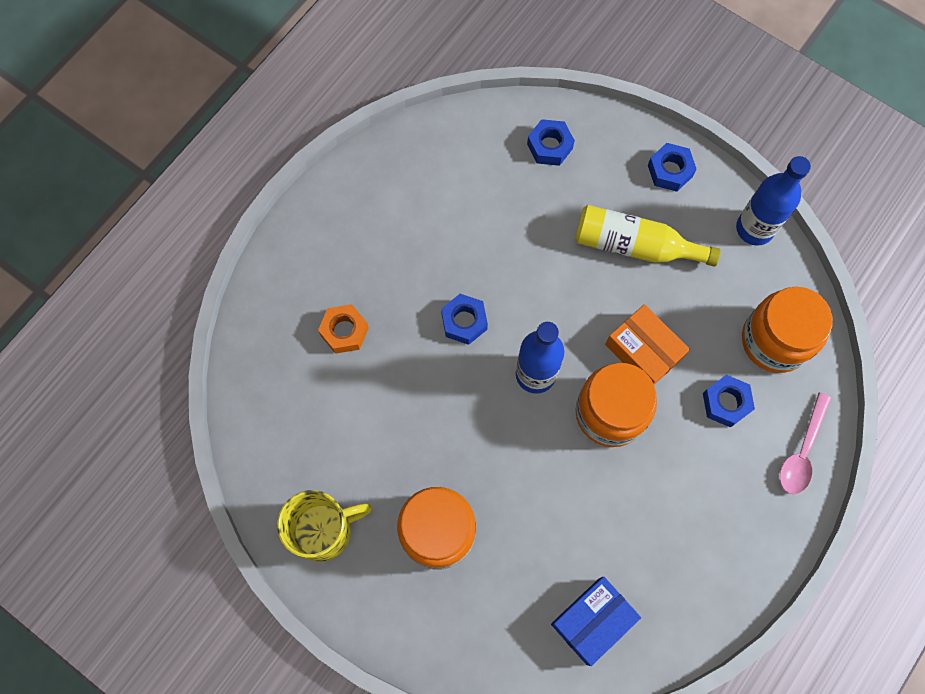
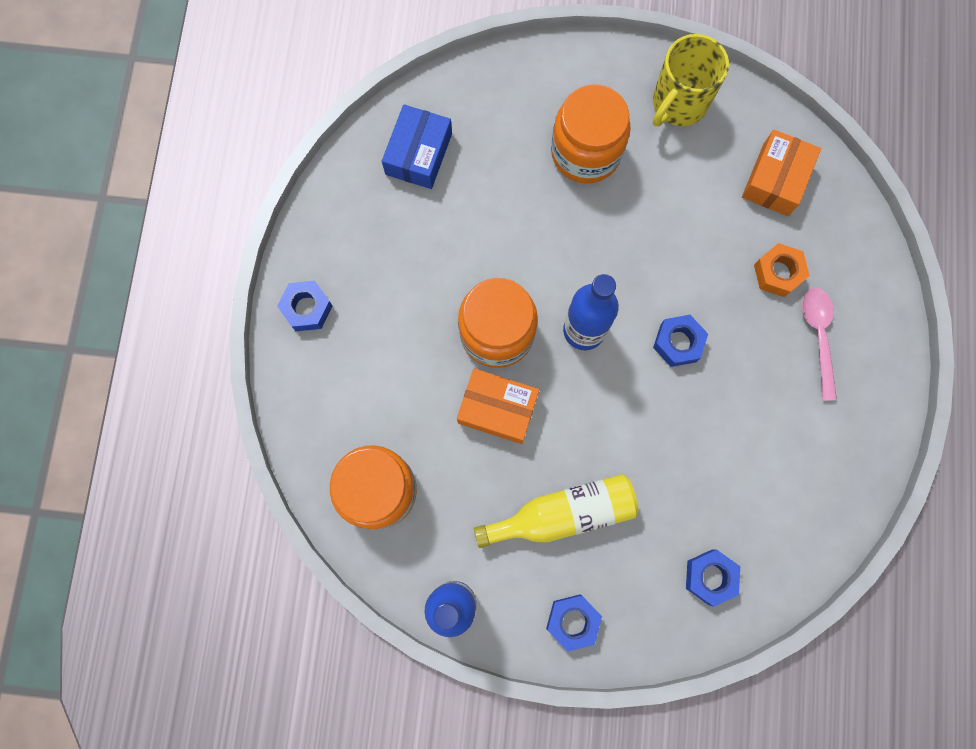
camera: 150 degrees right, 5 degrees up
blue nut [703,375,755,427] -> blue nut moved to [277,281,333,331]
pink spoon [780,392,831,494] -> pink spoon moved to [802,288,837,401]
none -> orange box [742,129,821,216]

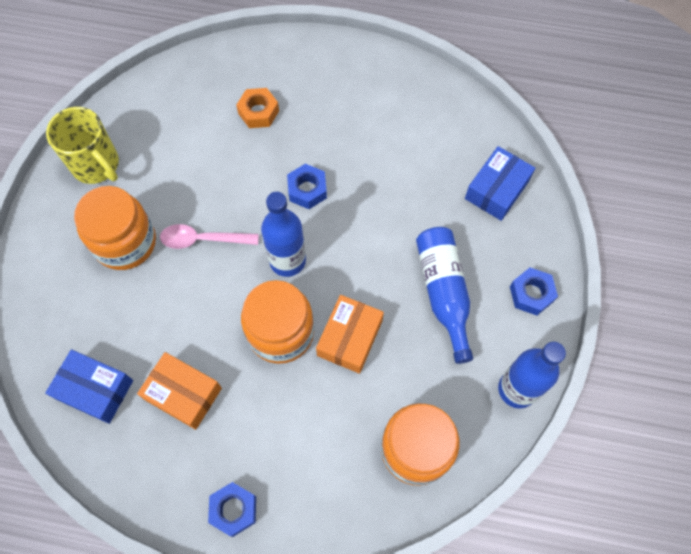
camera: 85 degrees left, 10 degrees down
yellow bottle [474,474,639,548] -> blue bottle [416,227,473,364]
blue nut [686,550,740,607] -> blue box [465,146,535,221]
orange box [742,129,821,216] -> orange box moved to [137,352,222,430]
pink spoon [802,288,837,401] -> pink spoon moved to [160,224,259,249]

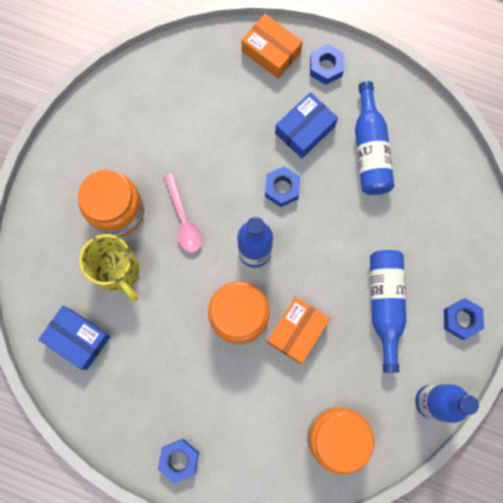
camera: 10 degrees right, 10 degrees up
yellow mug [46,107,119,184] -> yellow mug moved to [80,234,140,302]
orange box [137,352,222,430] -> orange box moved to [241,14,303,79]
pink spoon [160,224,259,249] -> pink spoon turned 120 degrees counterclockwise [164,173,202,253]
orange nut [236,88,279,128] -> none
blue box [465,146,535,221] -> blue box moved to [275,92,338,159]
none -> blue nut [310,44,344,85]
none -> blue bottle [355,81,394,195]

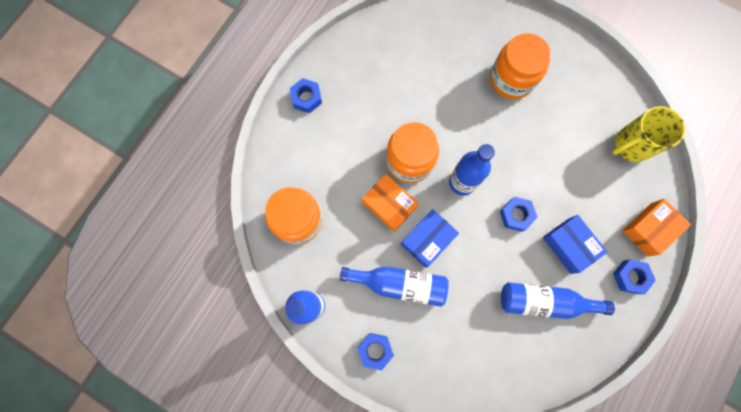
camera: 100 degrees right, 0 degrees up
blue box [38,306,110,370] -> blue box moved to [401,209,459,268]
yellow mug [80,234,140,302] -> yellow mug moved to [612,106,685,162]
pink spoon [164,173,202,253] -> none

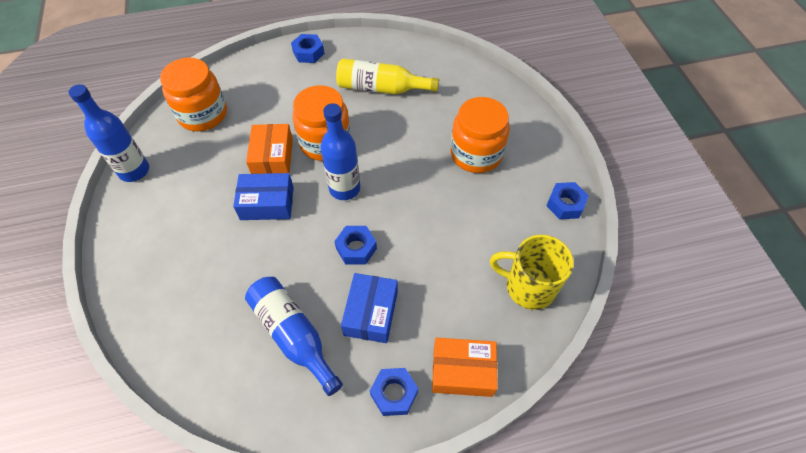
camera: 45 degrees right, 20 degrees down
blue bottle [340,267,449,307] -> none
blue nut [358,333,394,370] -> blue nut moved to [546,182,589,219]
none -> yellow bottle [336,59,439,94]

